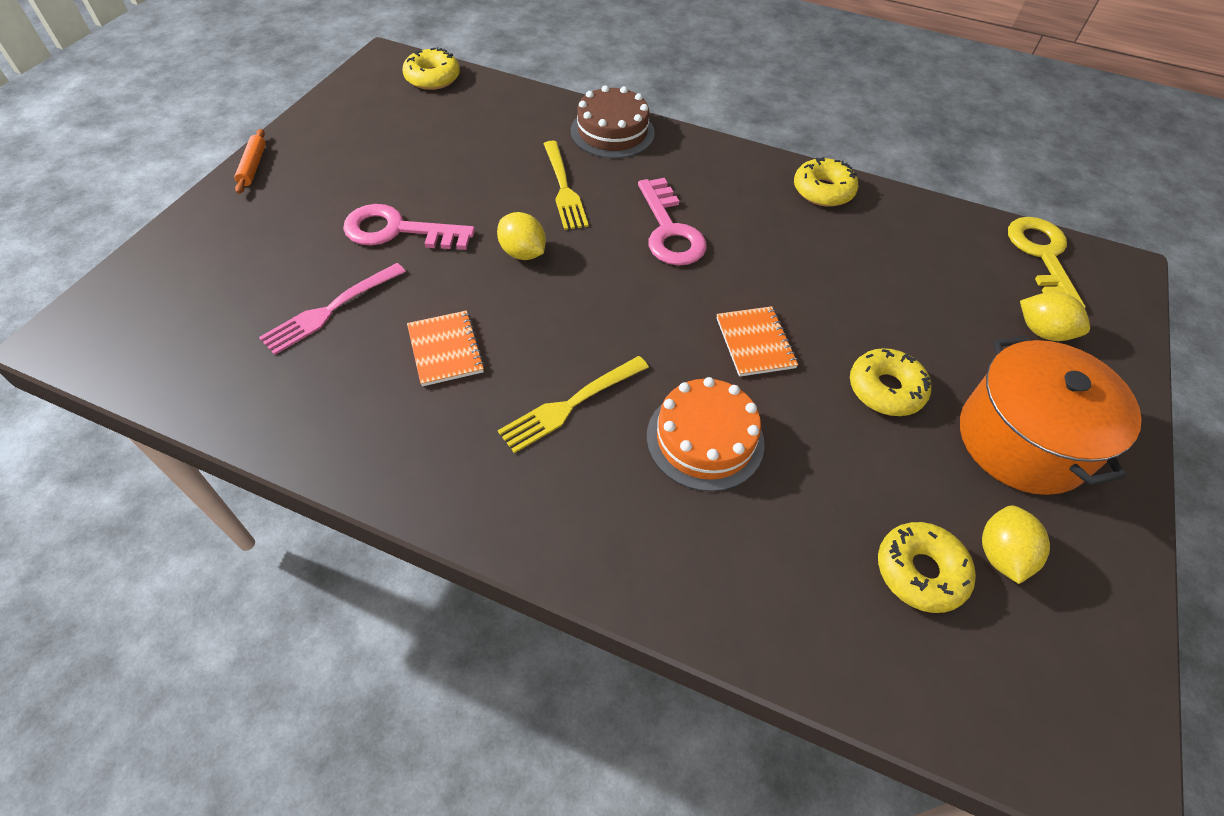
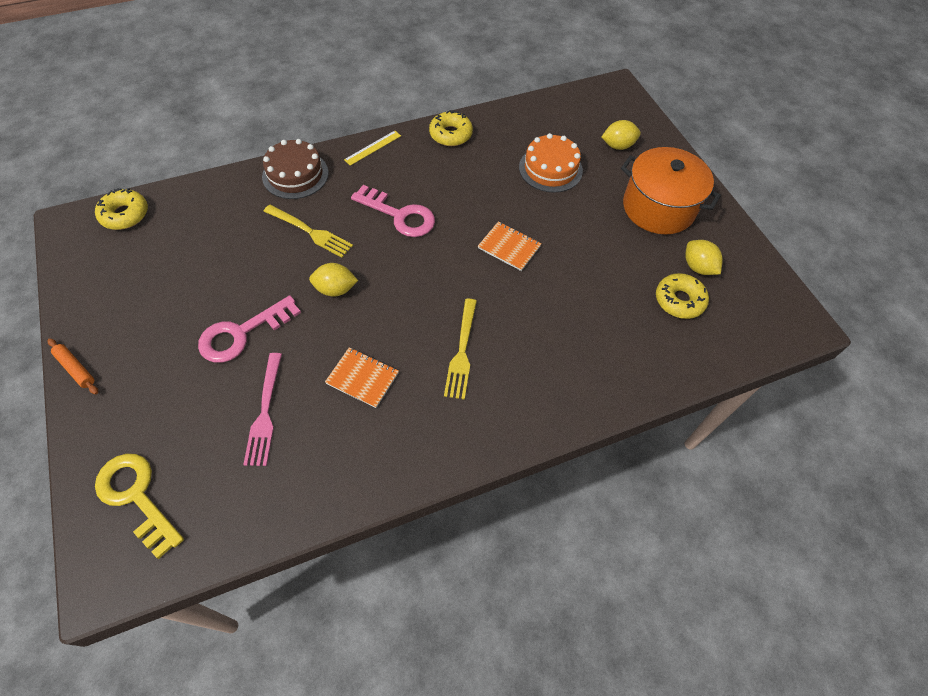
camera: 45 degrees left, 5 degrees up
orange cake [647,377,765,492] -> orange cake moved to [519,133,583,193]
yellow donut [850,348,931,416] -> none
yellow key [1008,217,1086,308] -> yellow key moved to [95,454,184,559]
none -> yellow ruler [344,131,401,166]

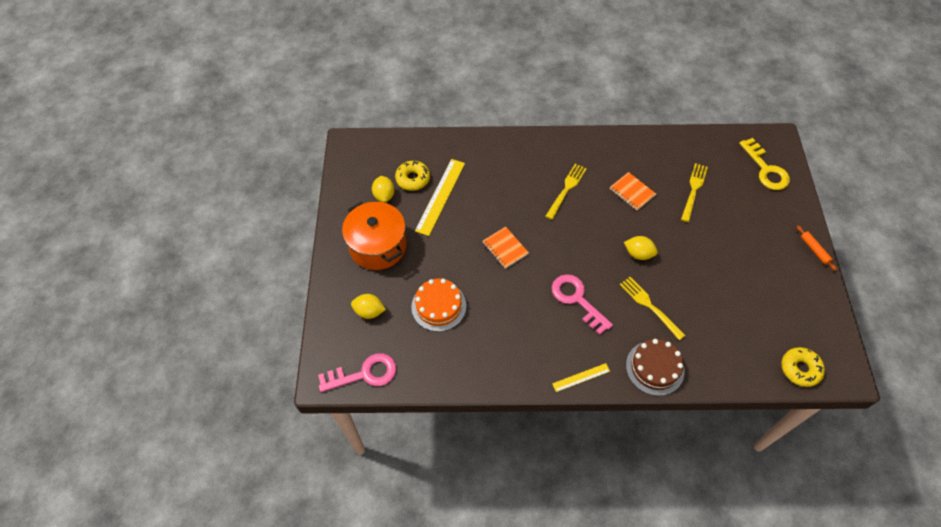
camera: 155 degrees left, 0 degrees up
pink key [198,295,301,363] -> pink key moved to [318,353,396,392]
pink fork [243,353,282,466] -> yellow fork [681,163,708,222]
yellow donut [429,110,473,146] -> none
none -> yellow ruler [415,159,465,236]

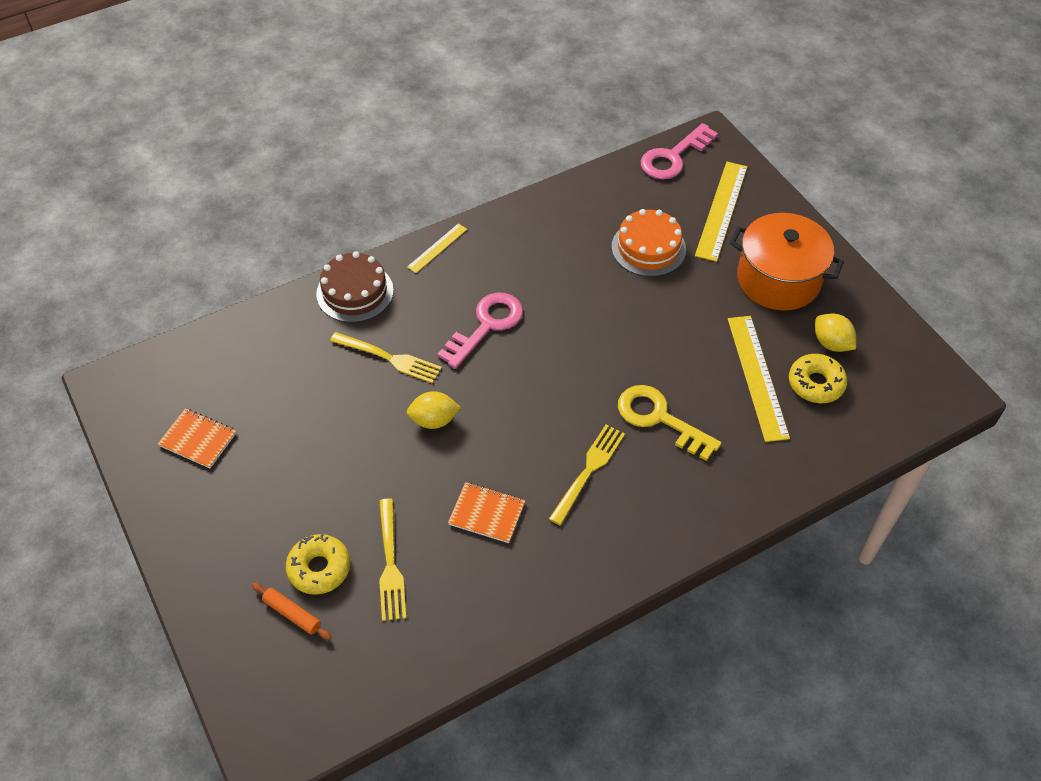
camera: 150 degrees right, 5 degrees down
yellow lemon [351,294,386,319] -> yellow ruler [695,162,747,262]
orange notebook [483,227,529,269] -> orange notebook moved to [158,409,236,468]
yellow fork [545,164,587,220] -> yellow fork turned 150 degrees counterclockwise [549,425,625,525]
pink key [552,274,613,335] -> pink key turned 75 degrees counterclockwise [437,292,523,369]
yellow key [739,138,790,190] -> yellow key moved to [618,385,721,461]
yellow donut [781,347,825,387] -> yellow donut moved to [286,534,350,595]
orange rolling pin [797,226,837,271] -> orange rolling pin moved to [252,583,332,640]

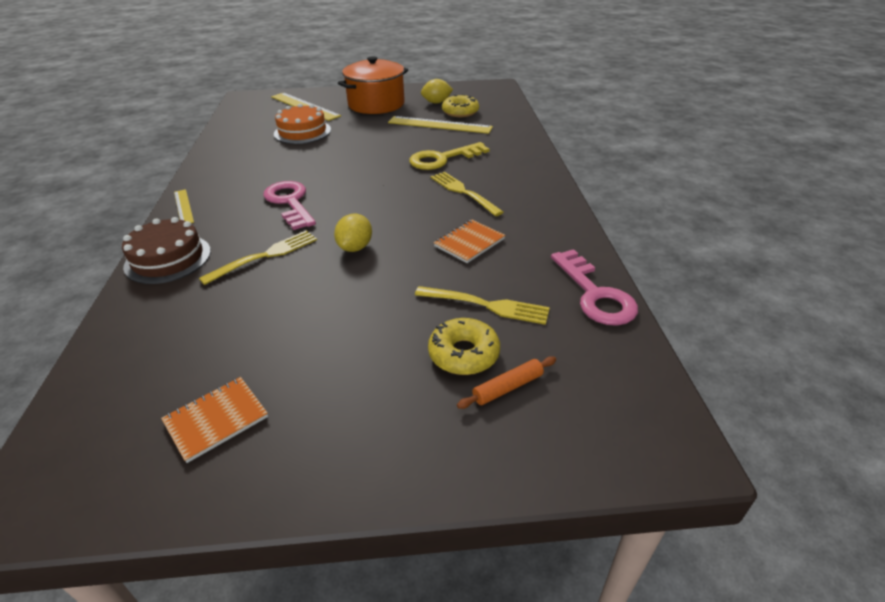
camera: 65 degrees left, 15 degrees down
pink key [641,123,718,180] -> pink key moved to [551,249,638,326]

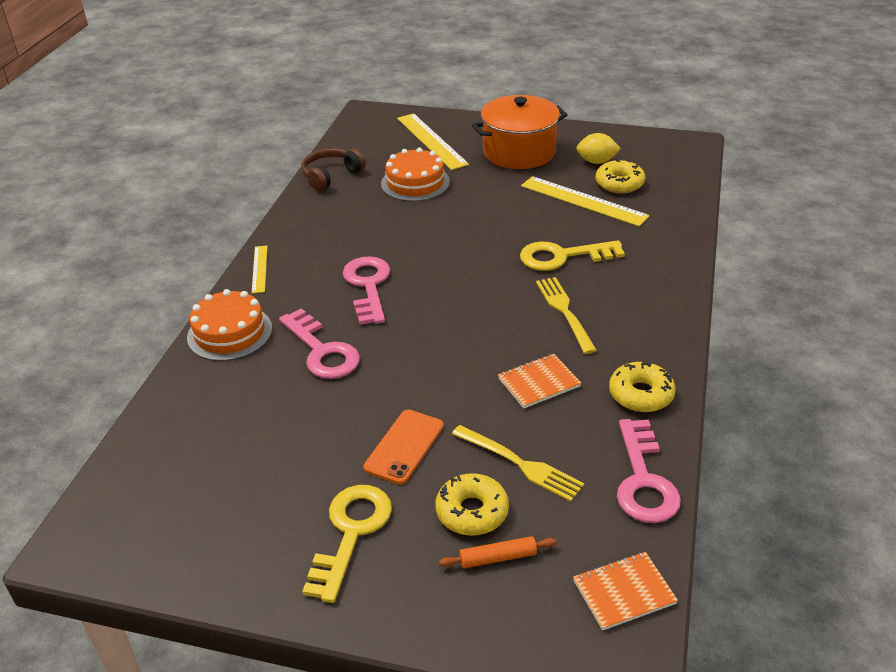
camera: 20 degrees right, 0 degrees up
brown cake [122,217,211,284] -> orange cake [187,289,272,361]
orange notebook [161,377,268,463] -> orange notebook moved to [573,552,678,631]
yellow fork [199,230,317,285] -> pink key [279,308,360,379]
yellow lemon [334,214,372,252] -> none
none -> brown headphones [301,148,366,191]
none -> yellow key [302,485,392,603]
none -> orange phone [363,410,444,484]
none -> yellow donut [609,361,676,412]

